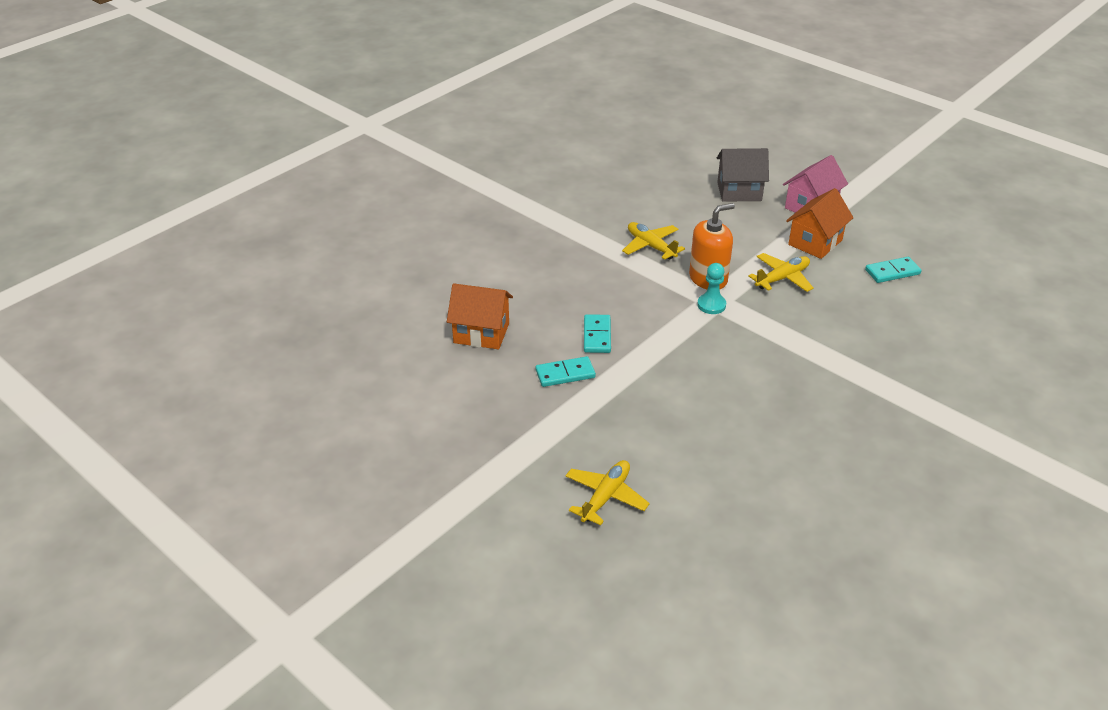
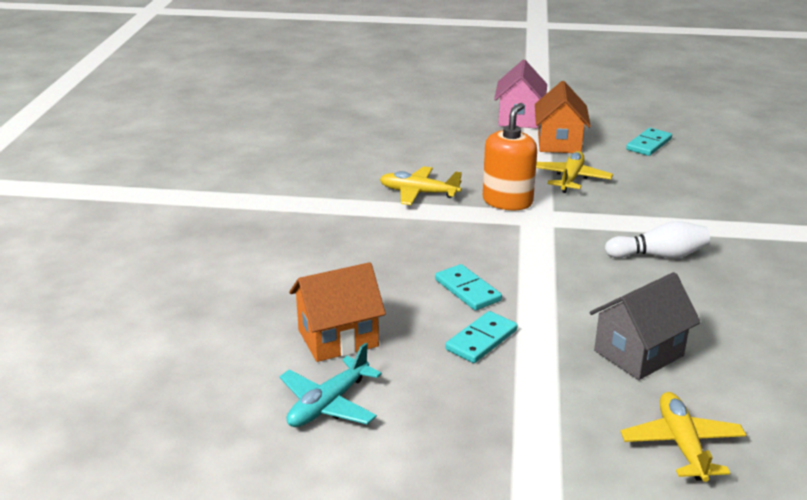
camera: 35 degrees left, 10 degrees down
turquoise pawn [697,263,726,314] -> none
grey house [717,148,769,202] -> grey house moved to [589,272,701,380]
none -> turquoise plane [279,343,382,427]
none -> white bowling pin [605,221,710,258]

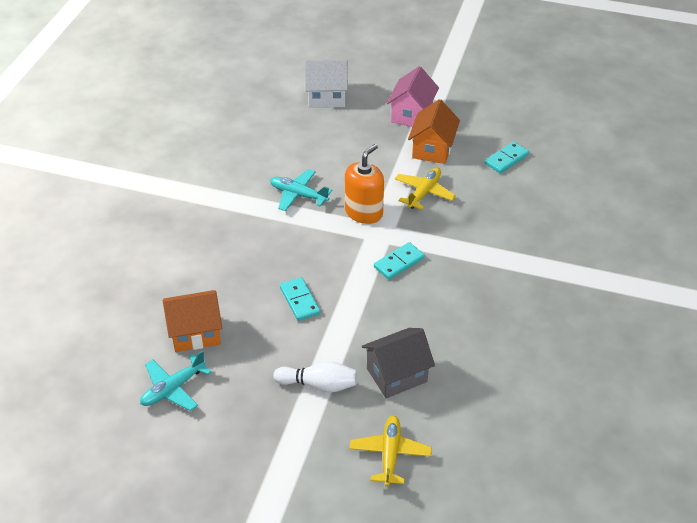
camera: 10 degrees right, 15 degrees up
yellow plane [380,166,462,205] -> turquoise plane [270,169,332,211]
turquoise domino [445,311,518,363] -> turquoise domino moved to [374,242,425,280]
white bowling pin [605,221,710,258] -> white bowling pin moved to [273,361,358,393]
none -> white house [305,60,348,108]

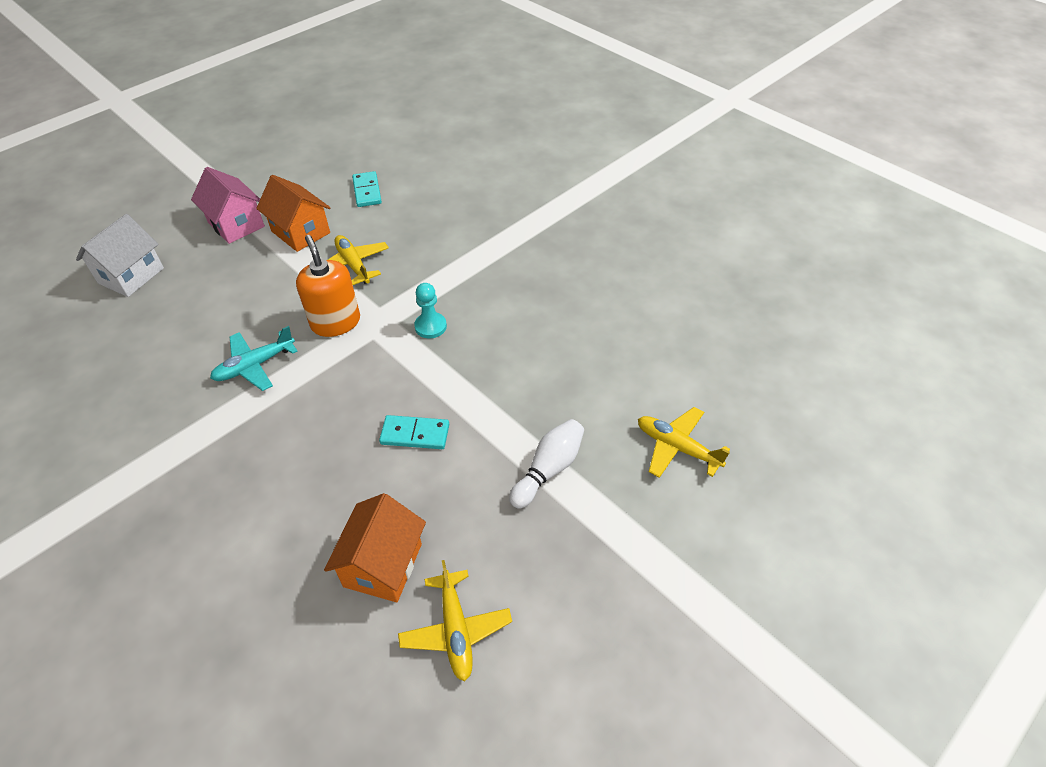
camera: 60 degrees left, 5 degrees up
turquoise plane [140,350,211,411] -> yellow plane [398,560,512,681]
grey house [362,328,435,398] -> none
turquoise domino [374,242,425,280] -> turquoise pawn [414,283,447,339]

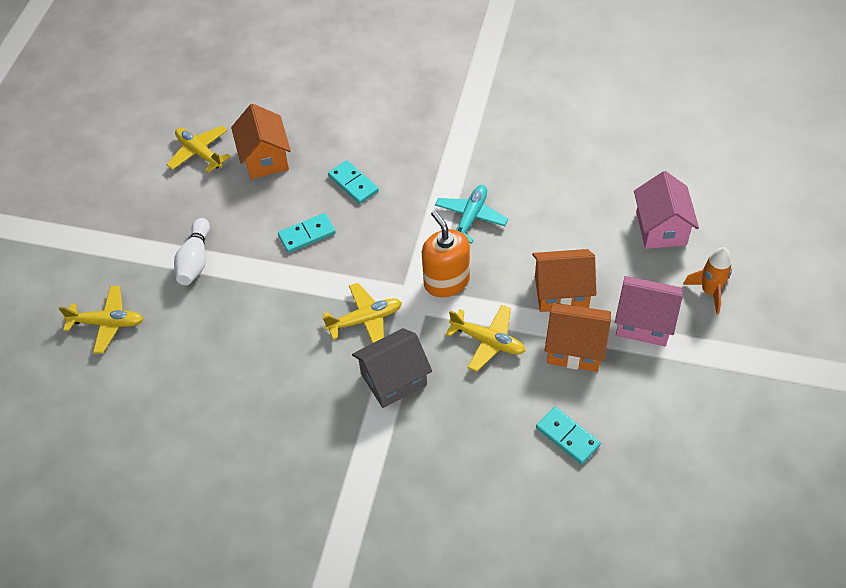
camera: 150 degrees right, 5 degrees up
white house [76,214,164,297] -> pink house [634,171,699,249]
orange soap dispenser [296,235,360,337] -> orange soap dispenser turned 150 degrees counterclockwise [422,210,470,297]
turquoise pawn [414,283,447,339] -> yellow plane [322,283,402,343]
none -> turquoise domino [328,160,379,204]
none -> grey house [352,328,432,408]
none -> orange house [532,249,597,312]
none -> orange rocket [683,247,732,314]

